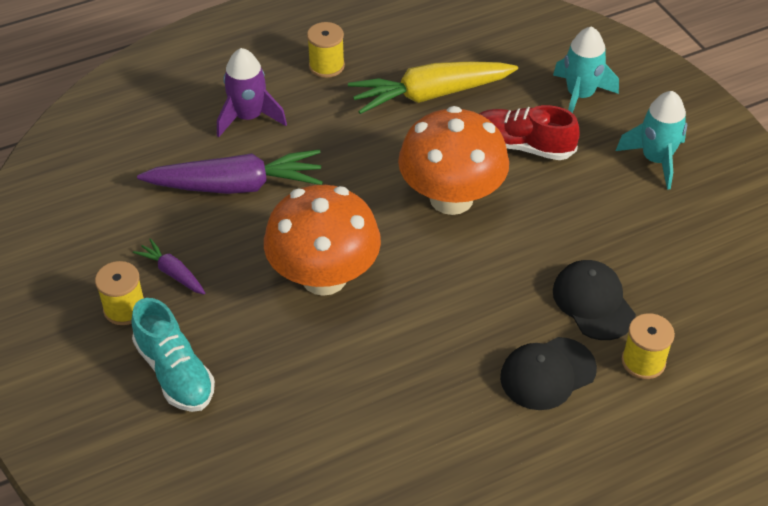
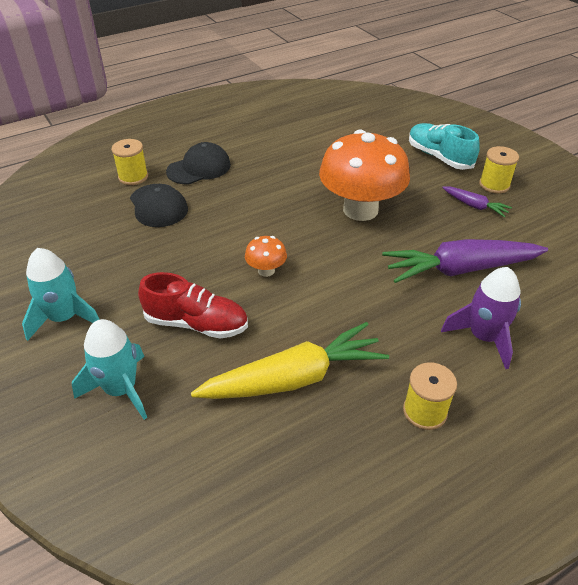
camera: 175 degrees right, 5 degrees down
orange mushroom [398,106,509,215] -> orange mushroom [245,236,287,277], size x0.43

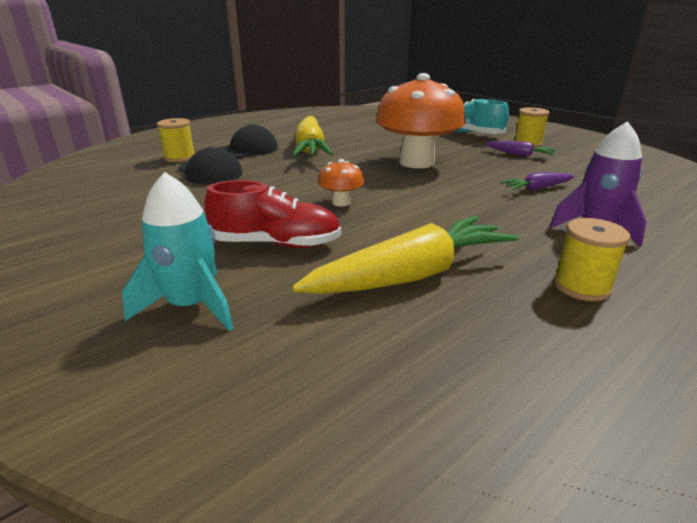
camera: 10 degrees left, 15 degrees down
turquoise rocket [22,248,100,341] -> none
purple carrot [382,239,548,283] -> purple carrot [500,172,575,191], size x0.48
none -> yellow carrot [293,116,333,157]

